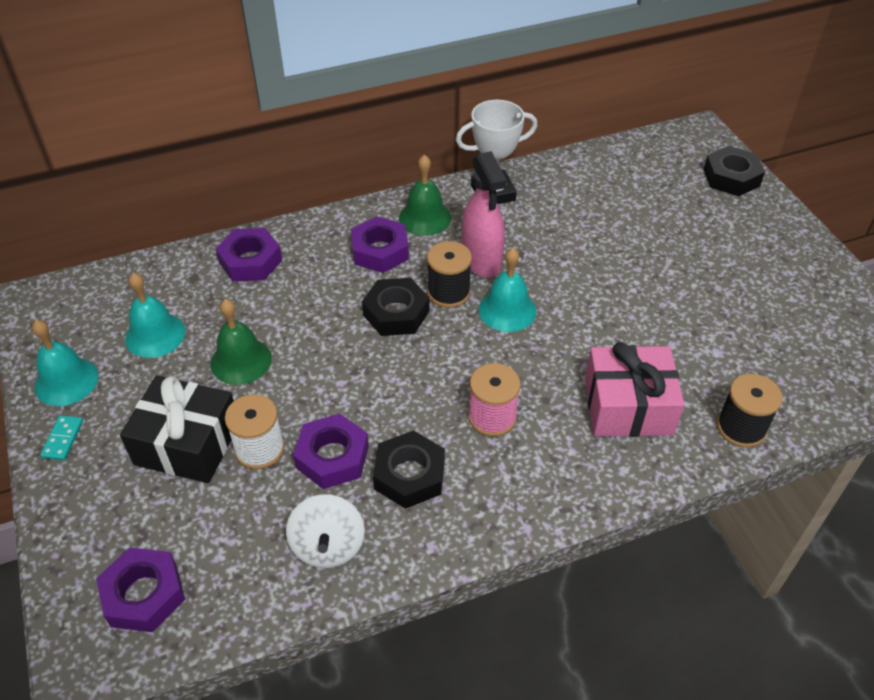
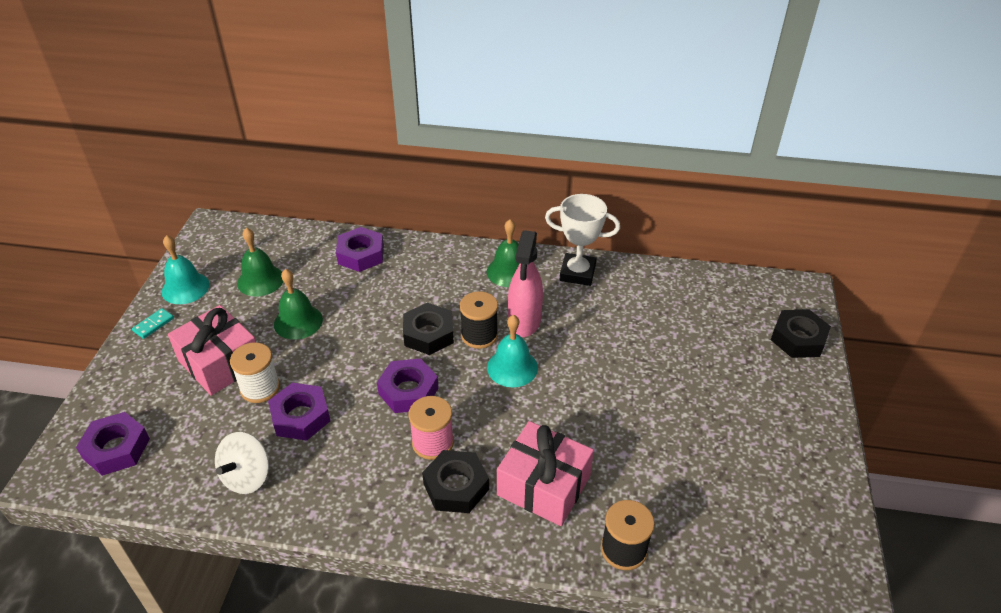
camera: 30 degrees right, 5 degrees down
black gift [120,375,234,483] -> pink gift [168,305,256,396]
turquoise bell [125,273,186,358] -> green bell [237,228,283,296]
purple nut [351,216,409,273] -> purple nut moved to [377,358,439,413]
black nut [373,430,445,509] -> black nut moved to [422,450,489,513]

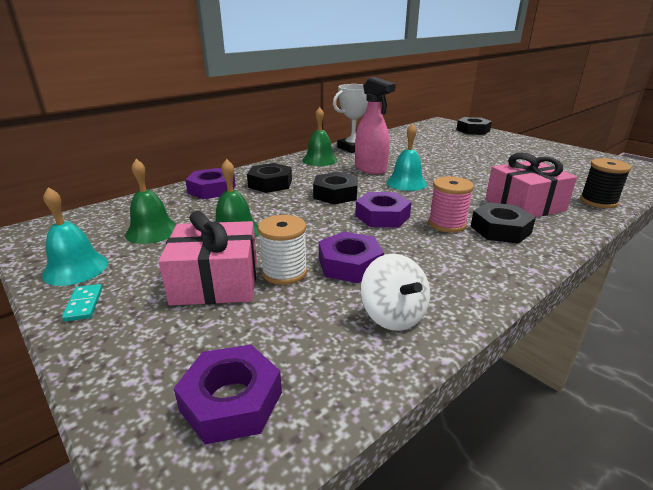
camera: 50 degrees left, 15 degrees down
black spool [460,291,498,349] -> none
none -> black nut [247,163,292,193]

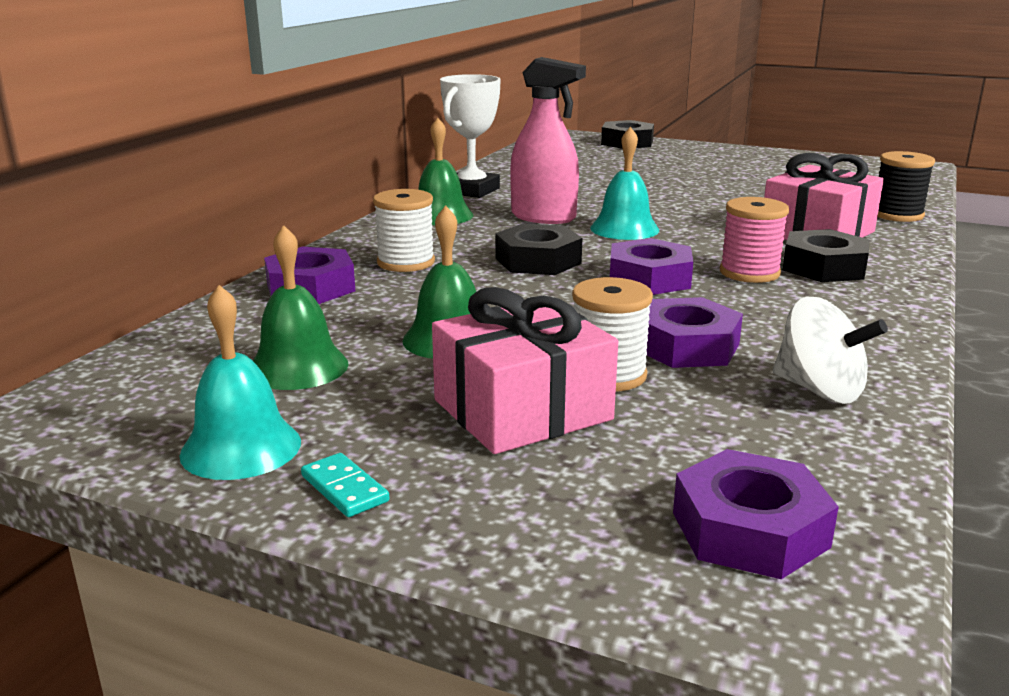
camera: 25 degrees left, 5 degrees down
black nut [247,163,292,193] -> white spool [373,189,435,272]

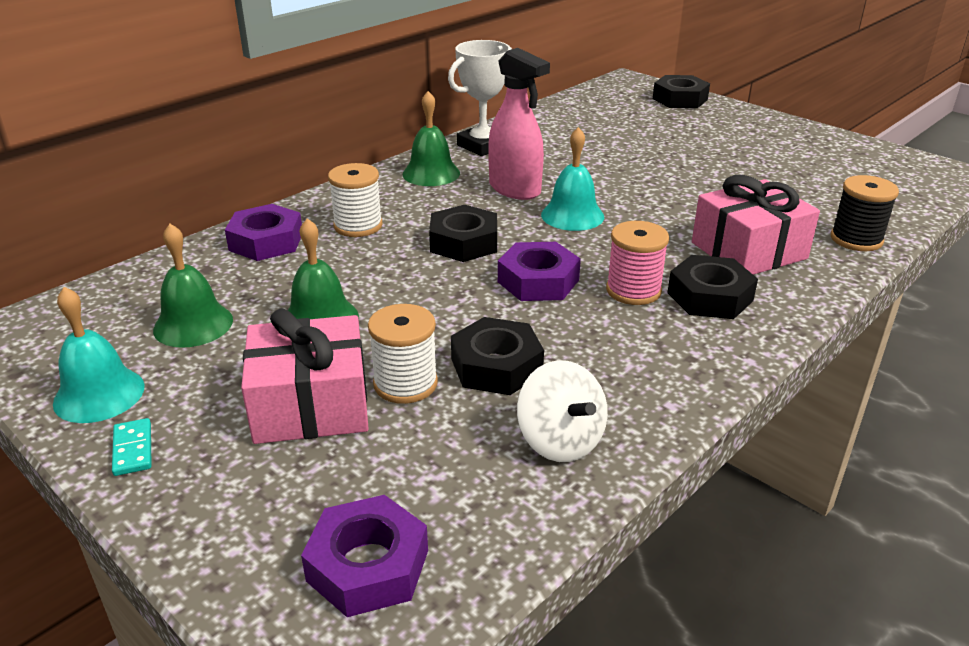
camera: 20 degrees right, 10 degrees up
purple nut [646,297,743,368] -> black nut [451,317,544,395]

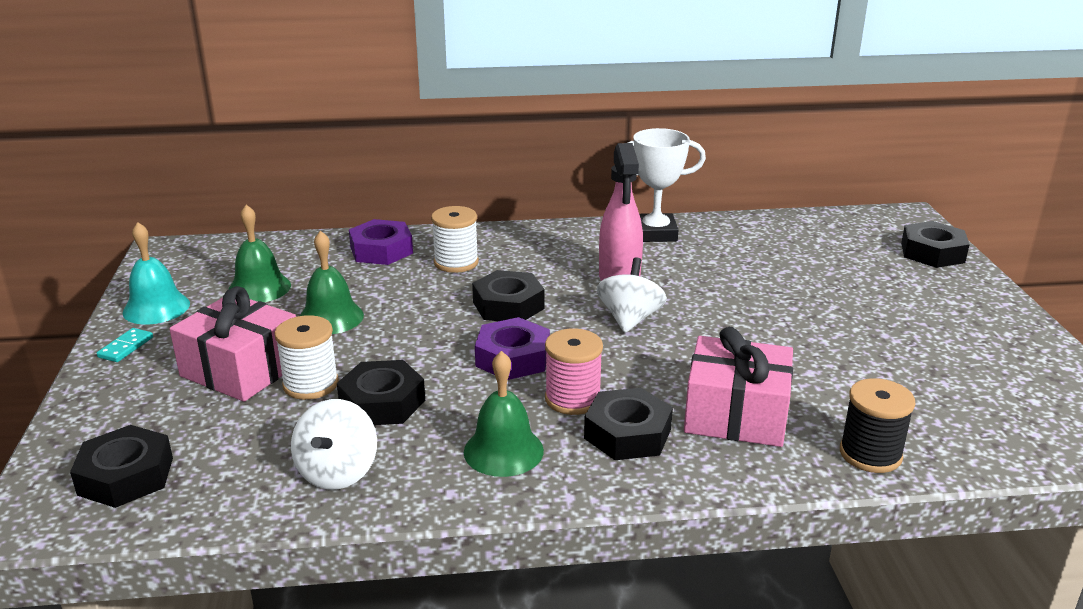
camera: 40 degrees right, 5 degrees down
purple nut [301,495,428,617] -> black nut [70,425,173,508]
green bell [402,91,460,186] -> green bell moved to [464,351,544,477]
turquoise bell [541,127,604,231] -> white spinning top [597,257,667,333]

